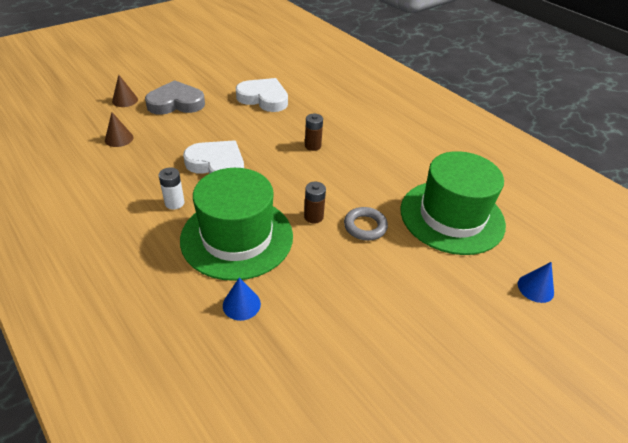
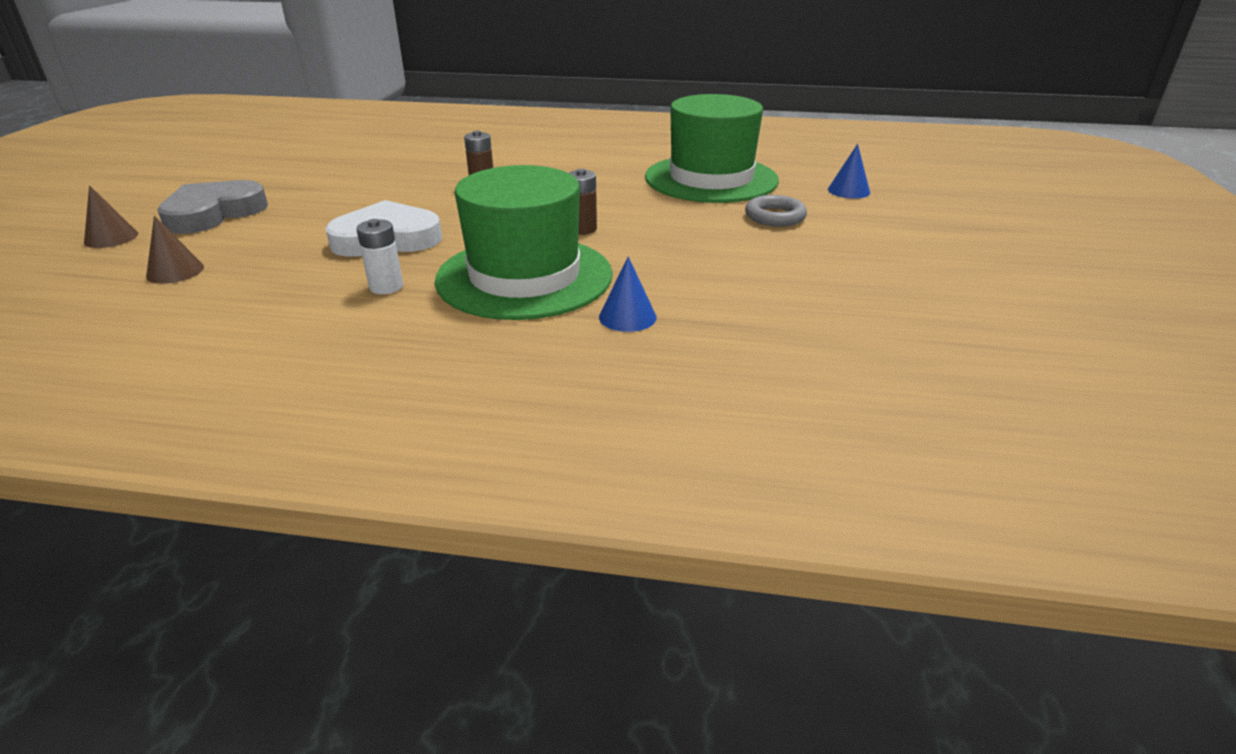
camera: 40 degrees left, 10 degrees down
white heart [236,78,288,112] -> none
grey ring [344,207,388,241] -> grey ring moved to [745,195,807,227]

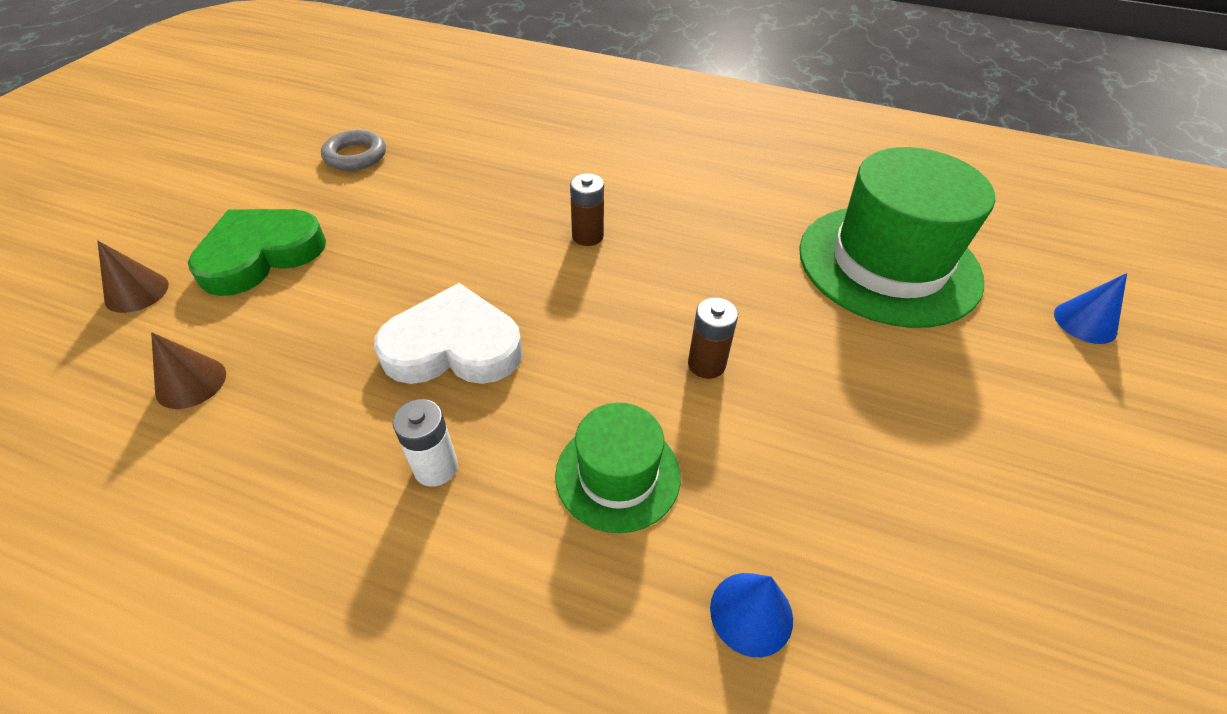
camera: 10 degrees right, 15 degrees up
grey heart [157,180,268,234] -> green heart [188,209,326,296]
green hat [435,165,613,320] -> green hat [555,402,681,533], size x0.52
grey ring [745,195,807,227] -> grey ring moved to [321,130,386,171]

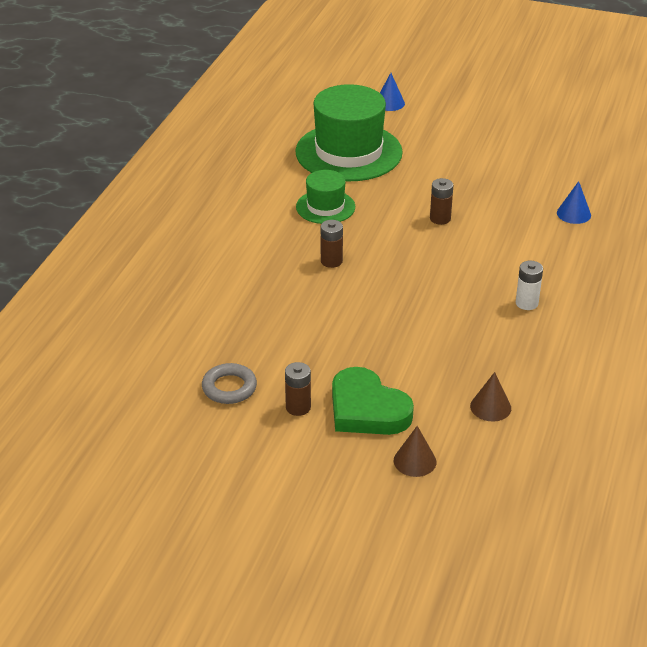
camera: 90 degrees left, 10 degrees down
white heart [374,283,523,384] -> none
green hat [555,402,681,533] -> green hat moved to [296,170,355,224]
none -> brown battery [285,362,311,416]

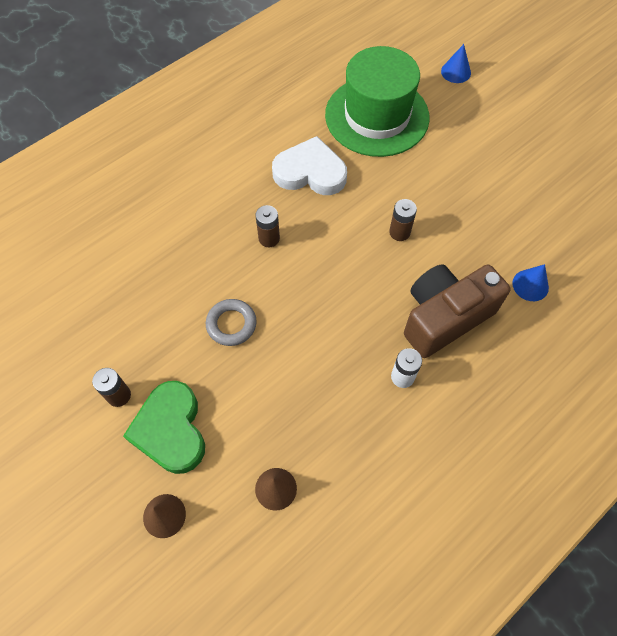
camera: 30 degrees right, 25 degrees up
grey ring [202,363,257,404] -> grey ring moved to [206,299,257,346]
green hat [296,170,355,224] -> white heart [272,136,347,195]
none -> brown camera [404,264,510,358]

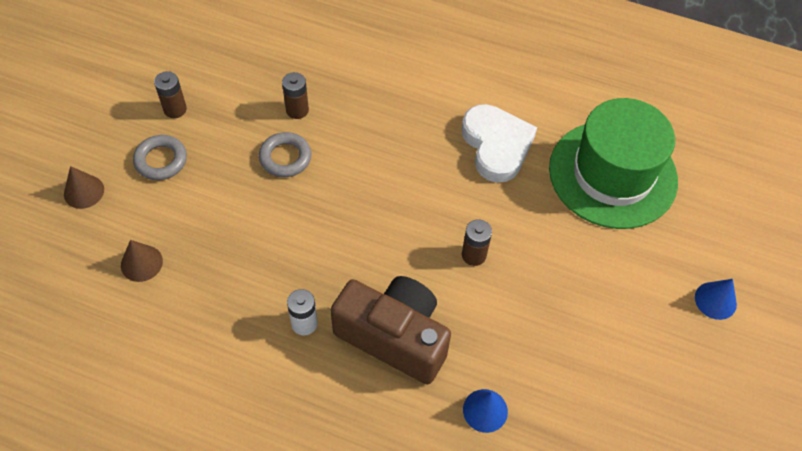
camera: 60 degrees right, 5 degrees down
green heart [123,381,205,474] -> grey ring [133,135,187,180]
brown battery [255,205,280,247] -> brown battery moved to [282,72,309,119]
blue cone [441,44,471,83] -> blue cone moved to [695,279,737,320]

